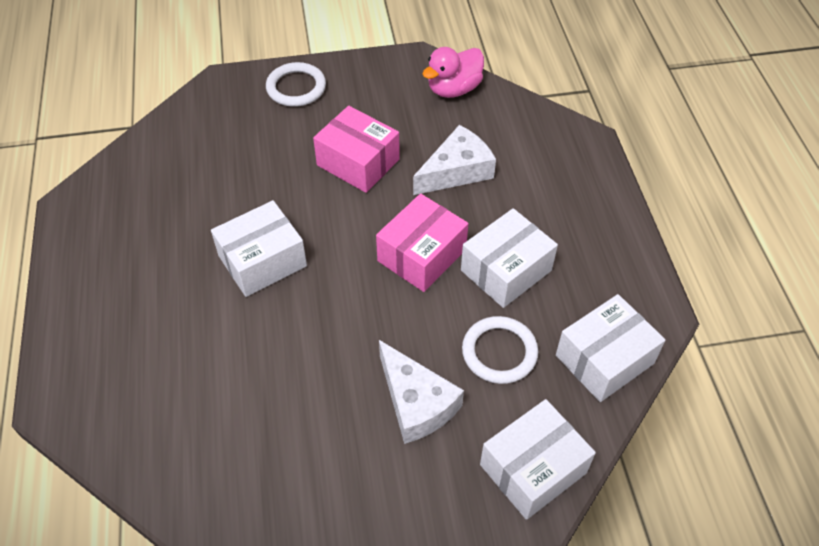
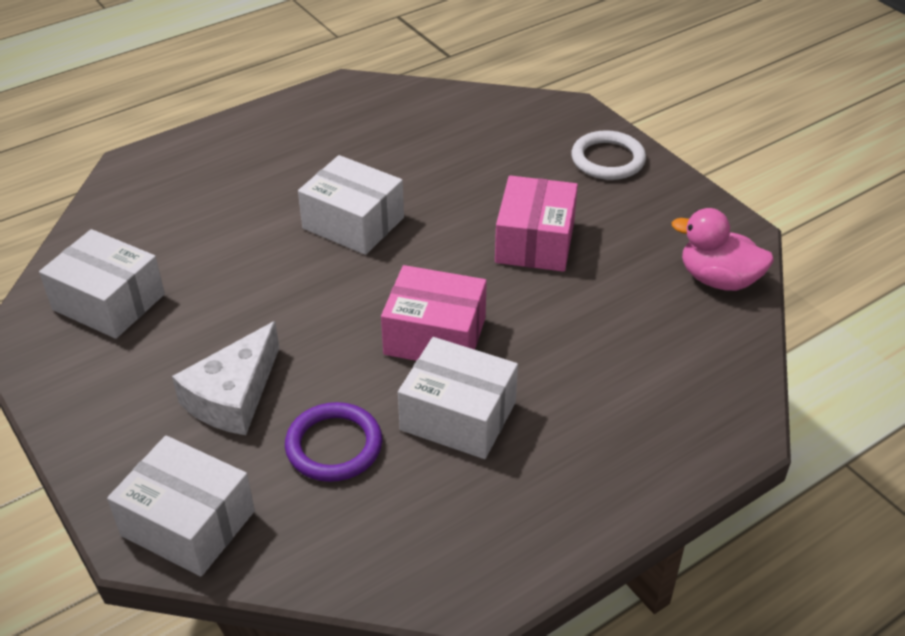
camera: 65 degrees right, 10 degrees down
white cheese [413,125,496,195] -> none
white ring [462,316,538,384] -> purple ring [285,402,382,482]
white box [556,294,665,402] -> white box moved to [39,229,165,339]

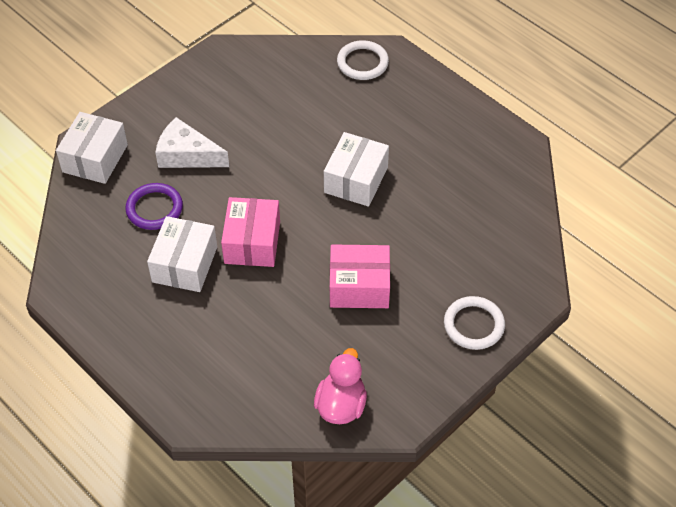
camera: 80 degrees right, 10 degrees up
white box [39,229,165,339] -> none
none -> white ring [337,40,389,80]

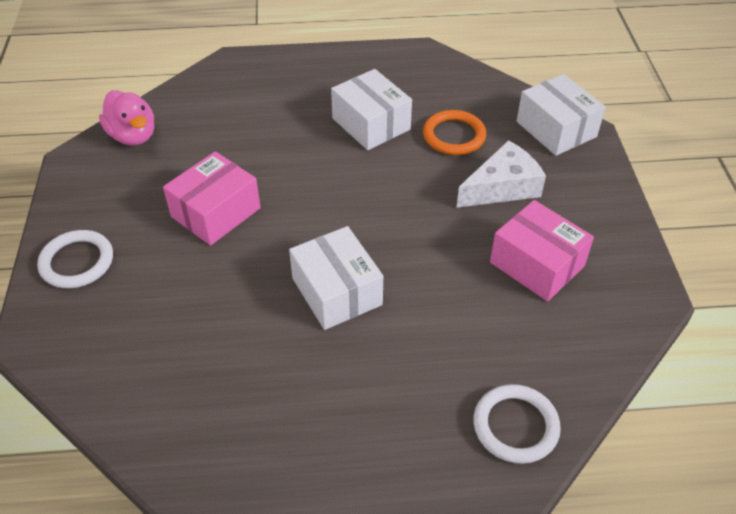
camera: 130 degrees right, 5 degrees down
purple ring [125,183,183,230] -> orange ring [423,110,486,155]
pink box [221,197,280,267] -> pink box moved to [490,200,594,301]

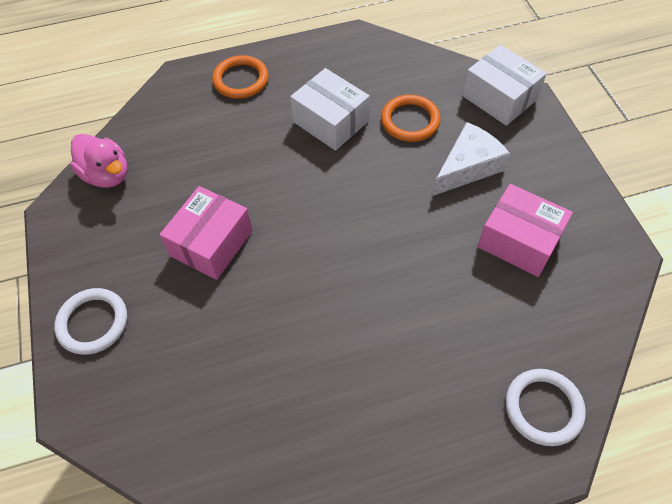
camera: 10 degrees left, 10 degrees up
white box [289,226,383,330] -> none
none -> orange ring [212,55,269,99]

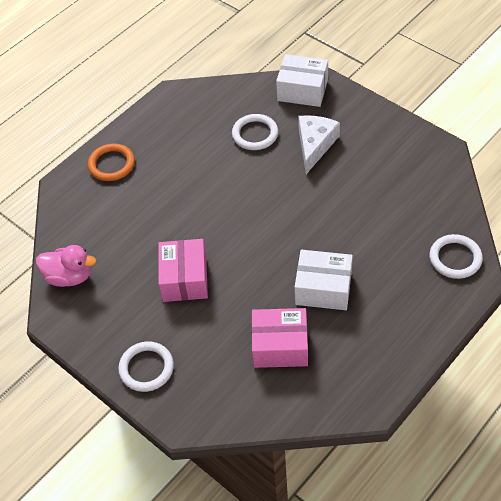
camera: 30 degrees left, 5 degrees down
white box [290,68,370,151] -> white box moved to [294,250,353,310]
orange ring [381,95,441,142] -> white ring [232,114,278,150]
pink box [477,184,573,277] -> pink box moved to [252,308,308,368]

